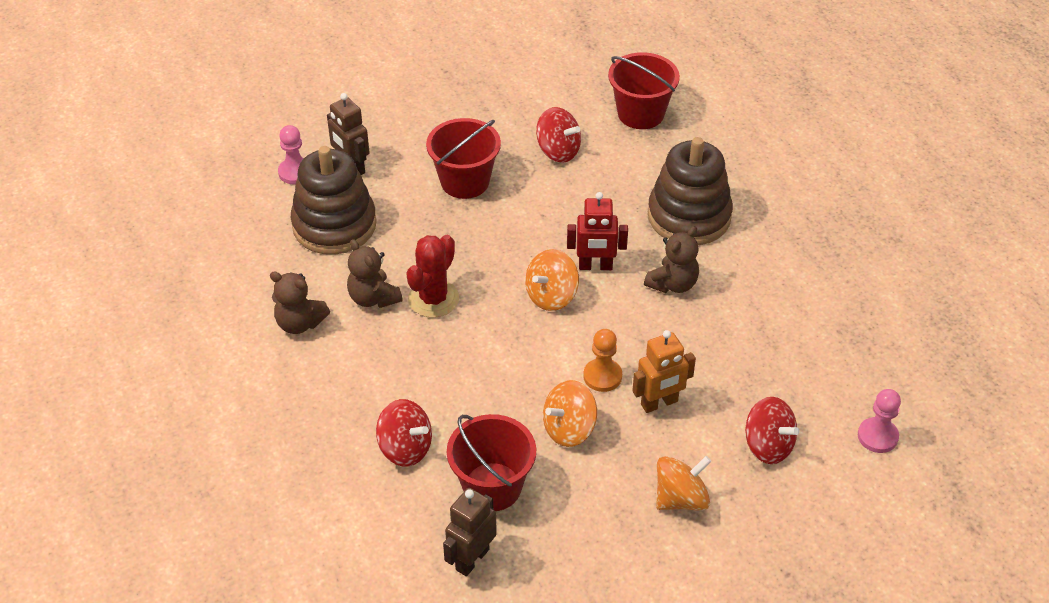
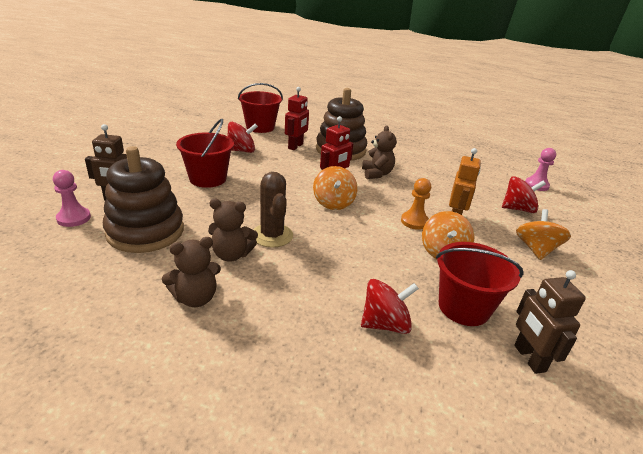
camera: 50 degrees left, 15 degrees down
red cactus [406,235,459,318] -> brown cactus [253,172,293,248]
none -> red robot [285,87,309,150]

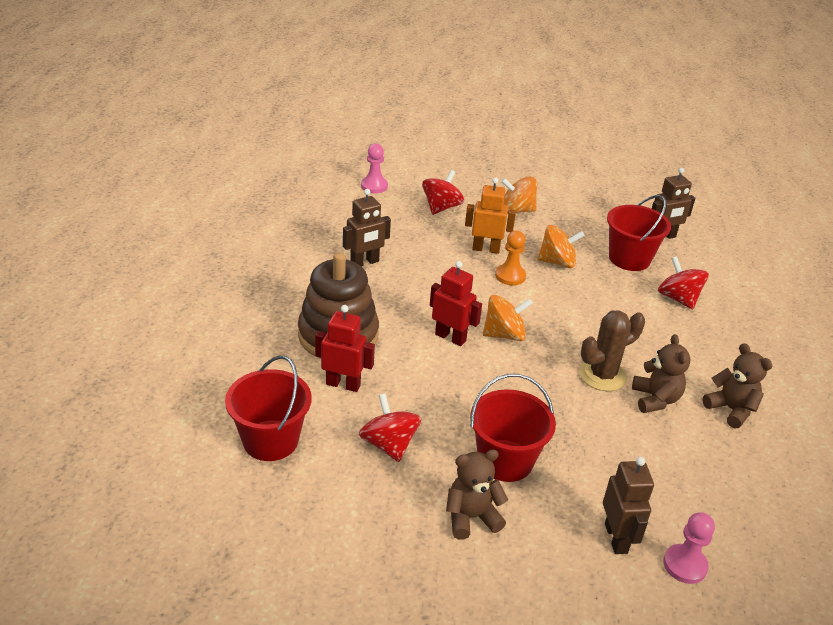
camera: 100 degrees left, 5 degrees up
brown stacking toy [103,146,184,253] -> none
brown teddy bear [362,125,396,179] -> brown teddy bear moved to [446,449,508,540]
red spinning top [502,176,546,213] -> red spinning top turned 45 degrees clockwise [422,170,464,215]
none -> brown robot [343,189,391,267]

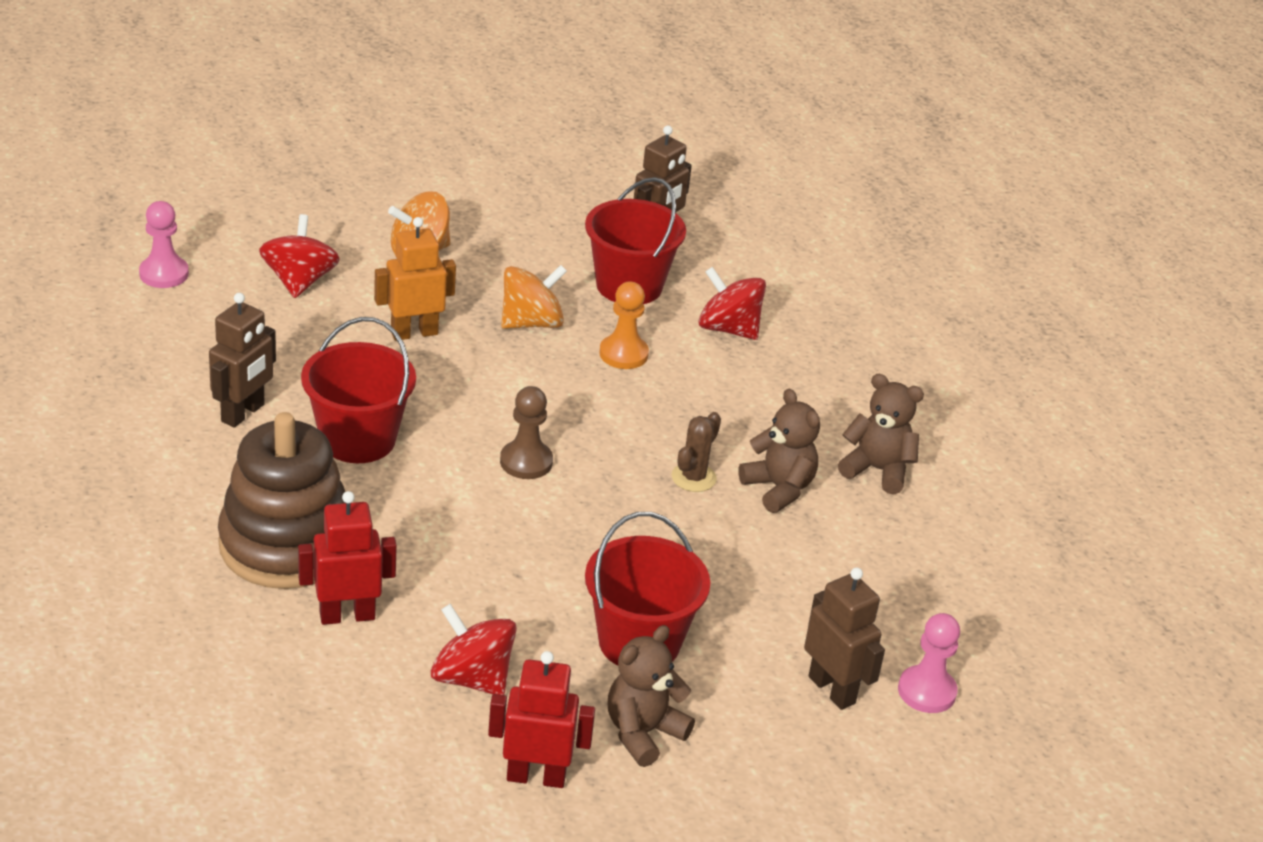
camera: 30 degrees left, 0 degrees up
red bucket [225,356,312,461] -> red bucket moved to [301,317,416,463]
red robot [430,261,482,346] -> red robot moved to [488,651,595,788]
orange spinning top [483,295,533,341] -> brown pawn [500,386,553,479]
orange pawn [495,231,526,286] -> orange pawn moved to [599,282,649,369]
brown cactus [579,310,645,391] -> brown cactus [671,412,721,492], size x0.62

